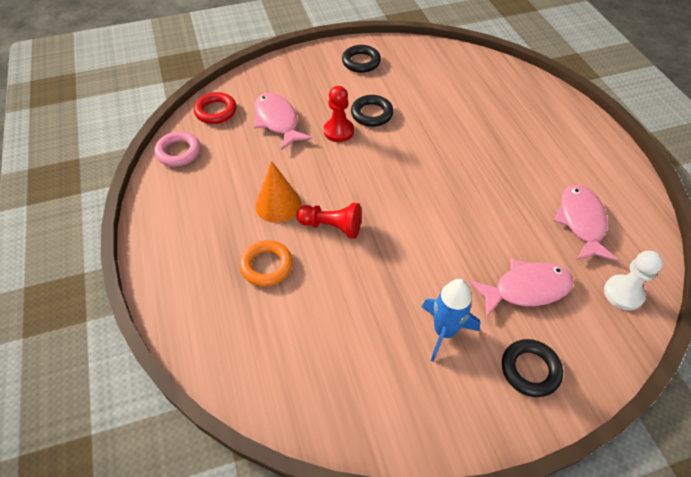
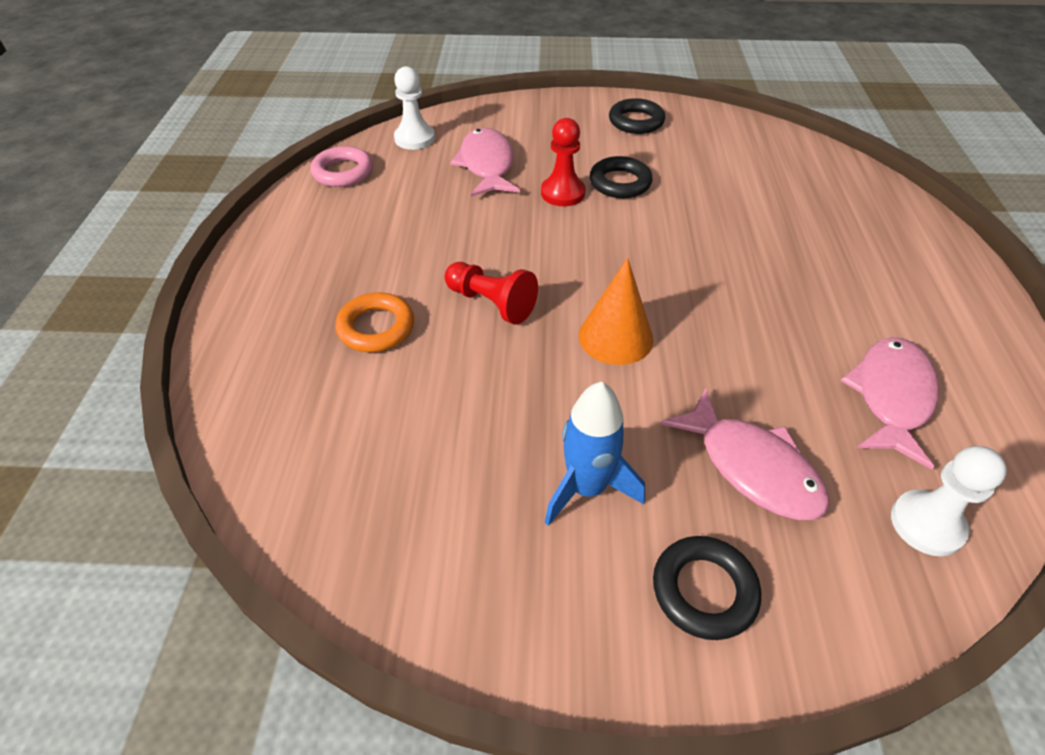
camera: 20 degrees right, 5 degrees down
red ring [194,92,237,124] -> white pawn [394,66,435,150]
orange cone [255,161,301,223] -> orange cone moved to [579,258,653,365]
pink fish [470,259,574,318] -> pink fish turned 45 degrees clockwise [660,388,830,520]

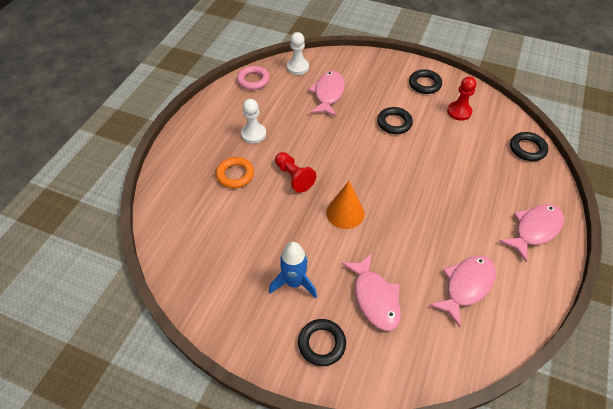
camera: 20 degrees right, 5 degrees up
red pawn [541,118,585,206] -> red pawn moved to [447,76,477,121]
white pawn [891,446,1007,556] -> white pawn moved to [241,99,266,143]
none -> pink fish [499,204,564,263]
none -> black ring [510,132,548,161]

